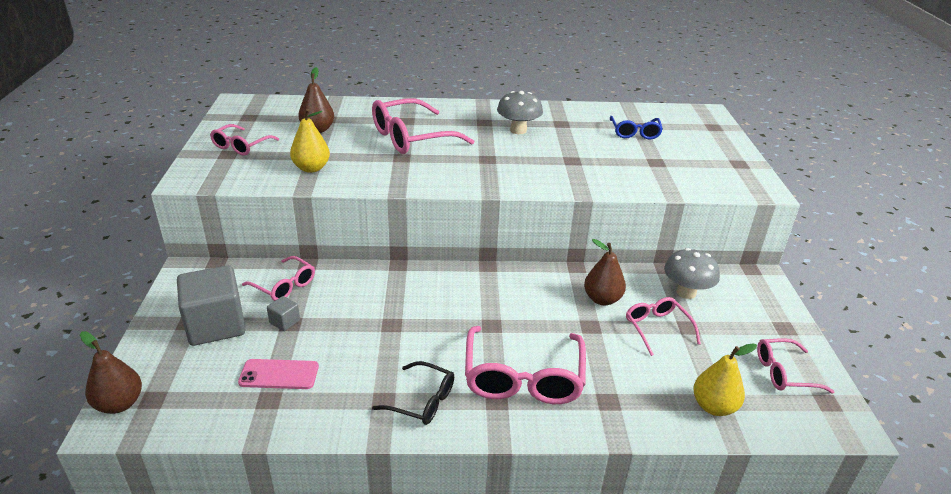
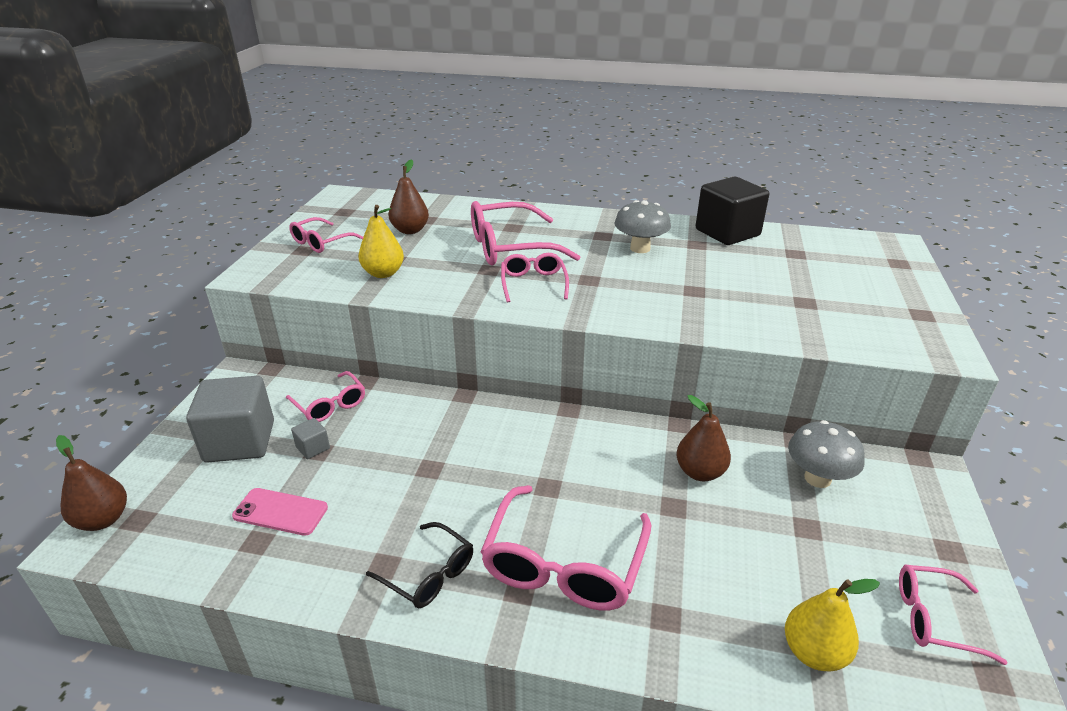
camera: 15 degrees right, 0 degrees up
blue glasses [610,116,663,140] -> none
pink glasses [626,297,701,356] -> pink glasses moved to [501,253,569,303]
none -> black cube [696,177,769,245]

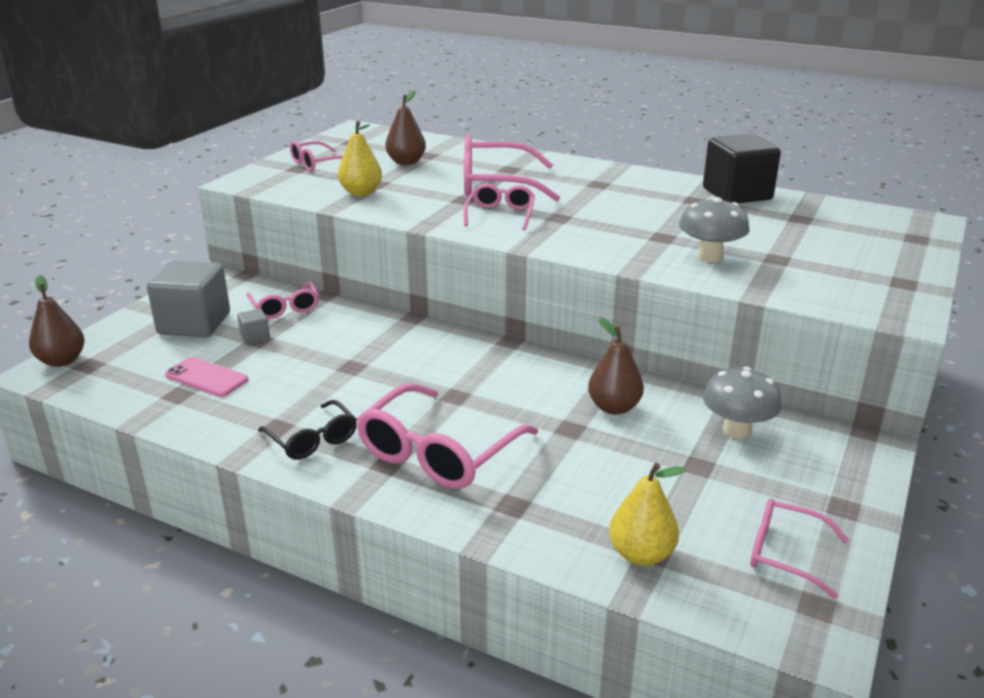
camera: 15 degrees right, 5 degrees down
grey mushroom [614,200,671,253] -> grey mushroom moved to [679,197,749,262]

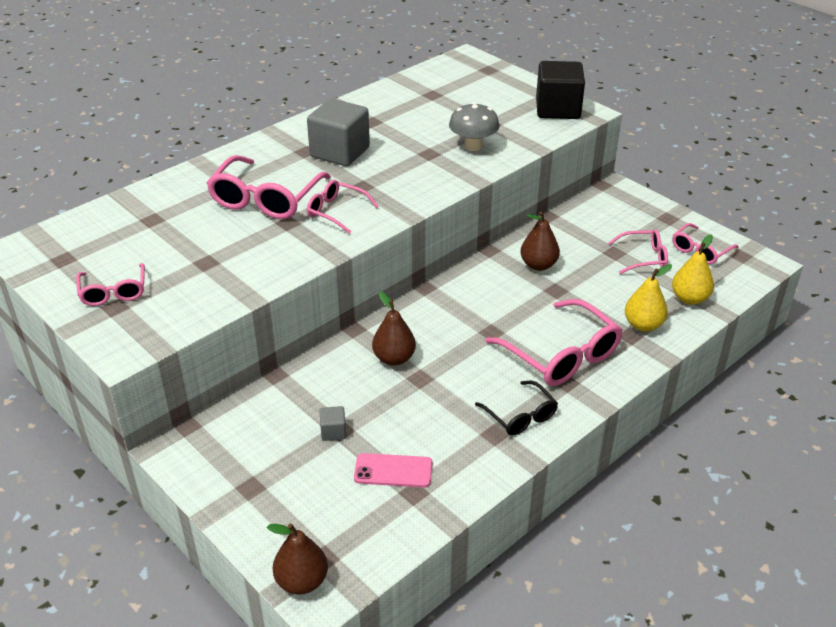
camera: 70 degrees left, 10 degrees up
grey cube [147,261,230,337] -> grey cube moved to [307,98,370,166]
pink phone [165,357,248,397] -> pink phone turned 45 degrees clockwise [354,453,432,488]
pink glasses [246,281,319,319] -> pink glasses moved to [608,229,668,274]
black glasses [258,400,357,460] -> black glasses turned 75 degrees clockwise [475,381,558,436]
yellow pear [338,121,382,196] -> yellow pear moved to [625,264,672,332]
brown pear [385,90,426,165] -> brown pear moved to [372,291,416,366]
black cube [703,134,781,203] -> black cube moved to [536,61,585,119]
grey mushroom [703,367,782,439] -> none

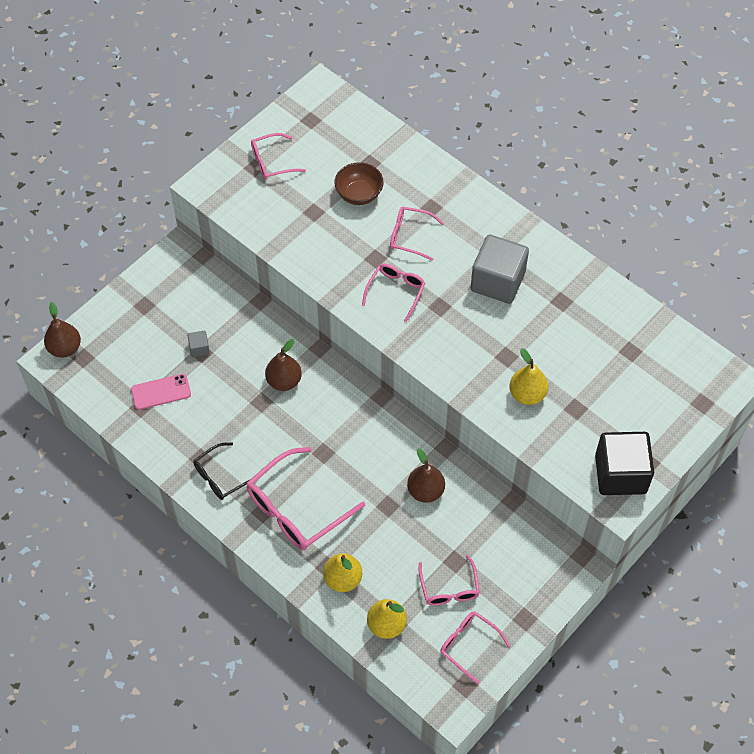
camera: 85 degrees right, 20 degrees up
pink glasses [206,155,331,219] -> pink glasses [390,207,444,261], size x0.57
pink phone [354,453,432,488] -> pink phone turned 75 degrees clockwise [131,374,191,410]
grey mushroom [449,102,500,151] -> yellow pear [509,348,548,405]
none -> brown bowl [334,162,384,205]

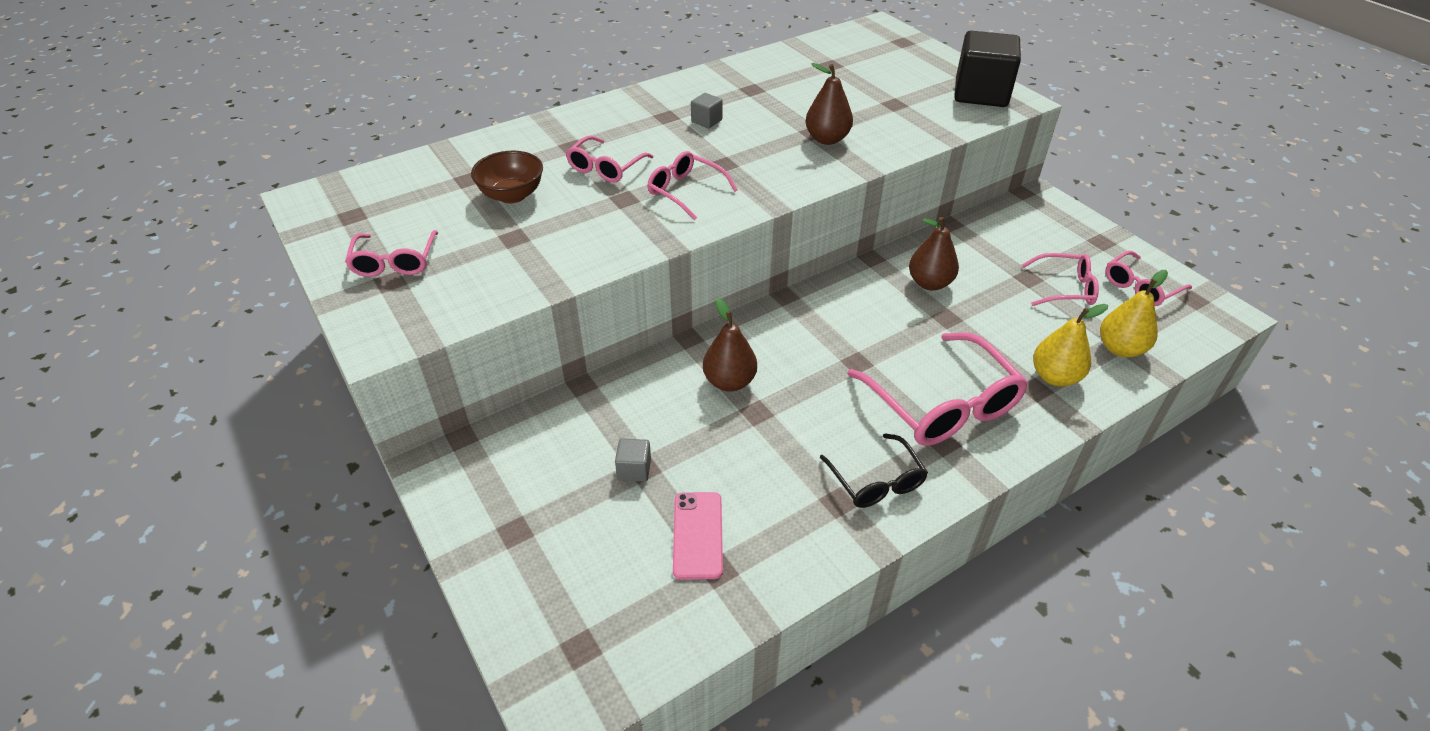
camera: 75 degrees left, 15 degrees down
brown pear [44,302,81,358] -> brown pear moved to [806,63,853,145]
grey cube [470,235,529,304] -> grey cube [691,93,723,128], size x0.43
yellow pear [509,348,548,405] -> none

